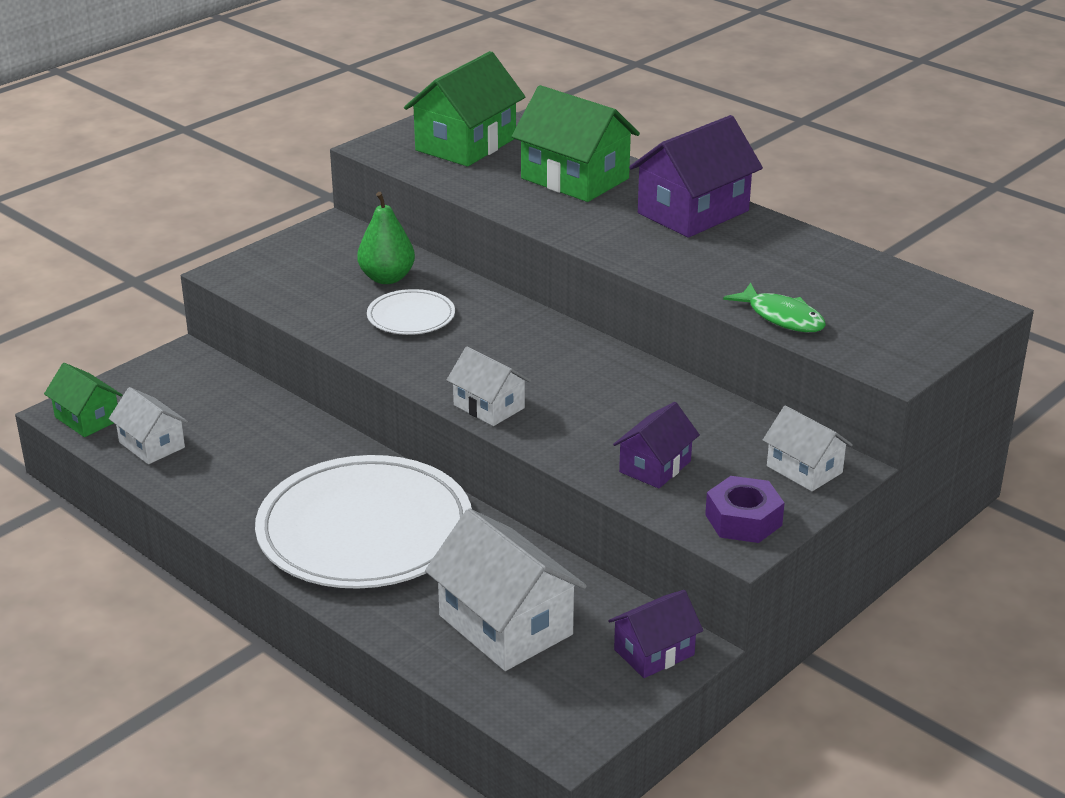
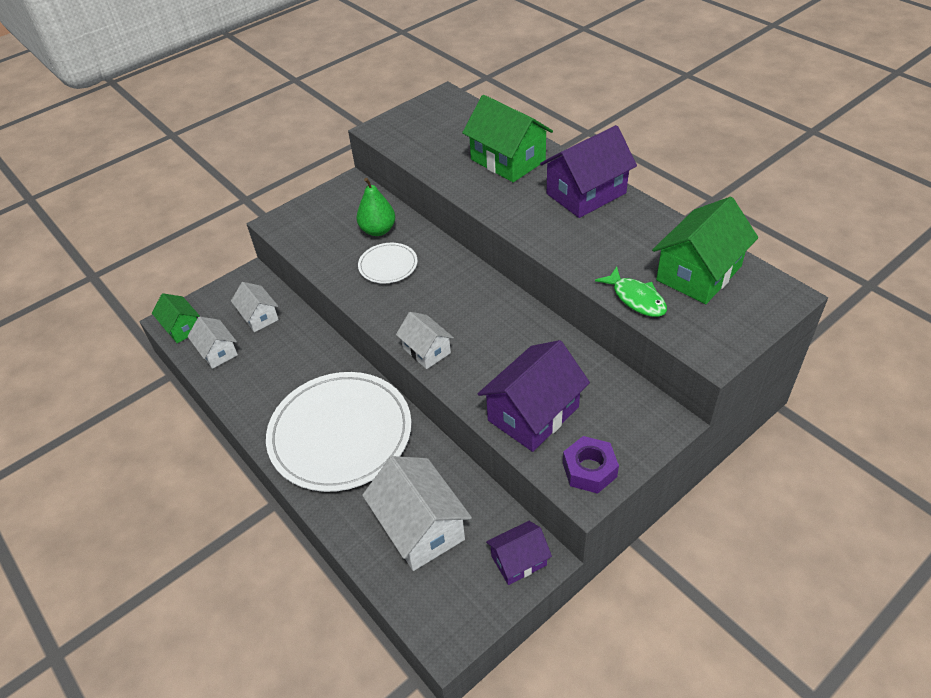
camera: 10 degrees right, 15 degrees up
green house [404,51,525,167] -> green house moved to [652,197,758,304]
purple house [613,402,700,489] -> purple house [478,340,590,452], size x1.74
white house [763,406,853,491] -> white house moved to [231,282,279,332]

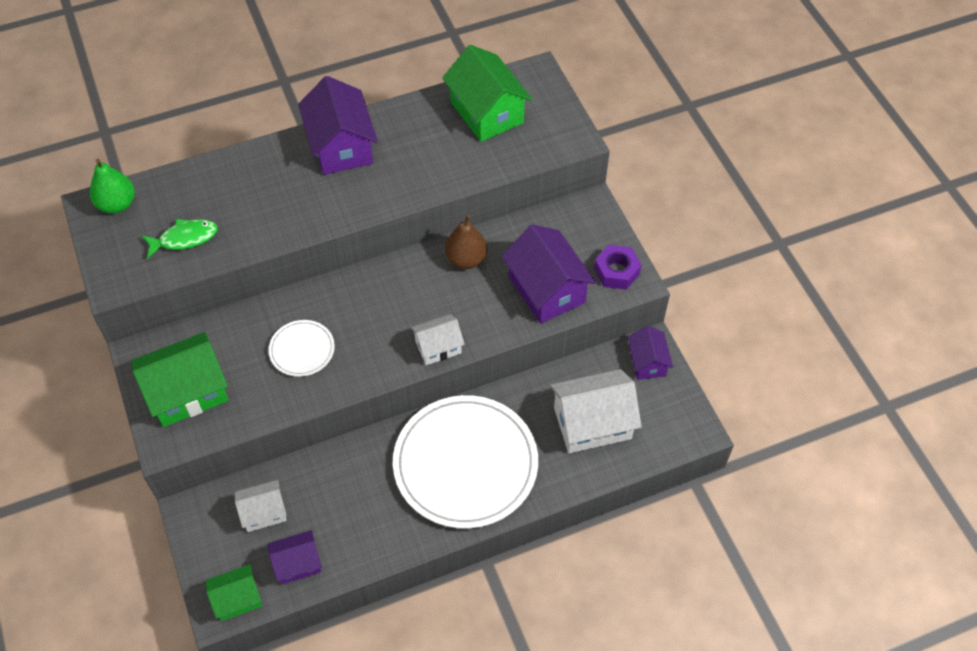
camera: 75 degrees left, 10 degrees up
white house [187,317,238,369] -> purple house [268,530,322,584]
green pear [356,178,395,236] -> green pear moved to [90,159,135,214]
green house [462,95,553,182] -> green house moved to [131,332,229,427]
green fish [595,267,667,317] -> green fish moved to [142,219,218,259]
none -> brown pear [445,215,487,269]

